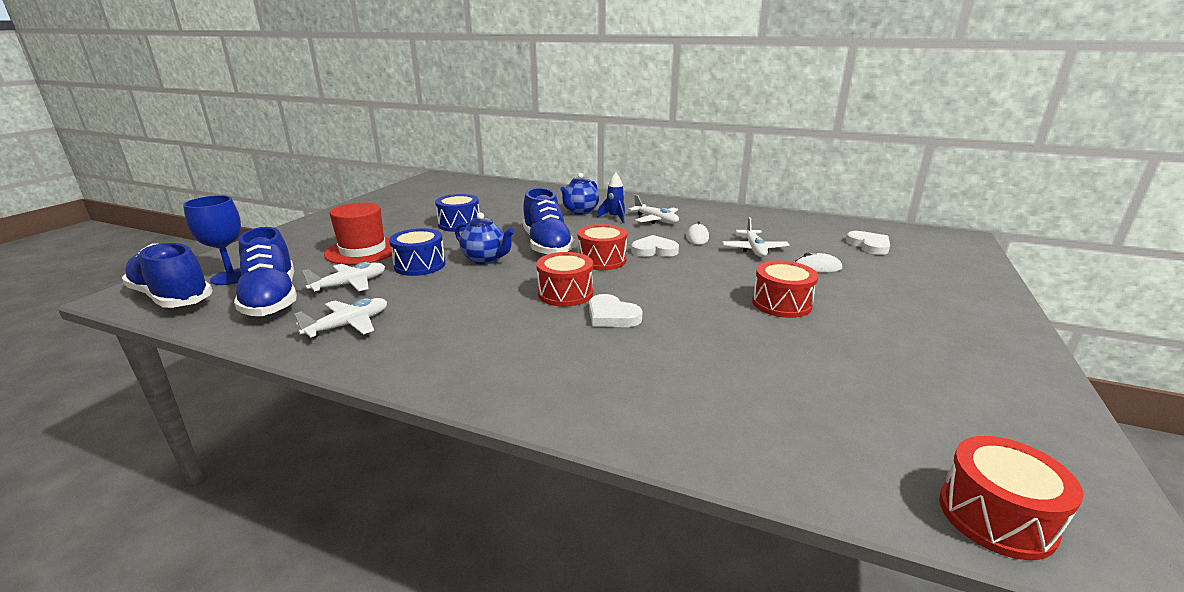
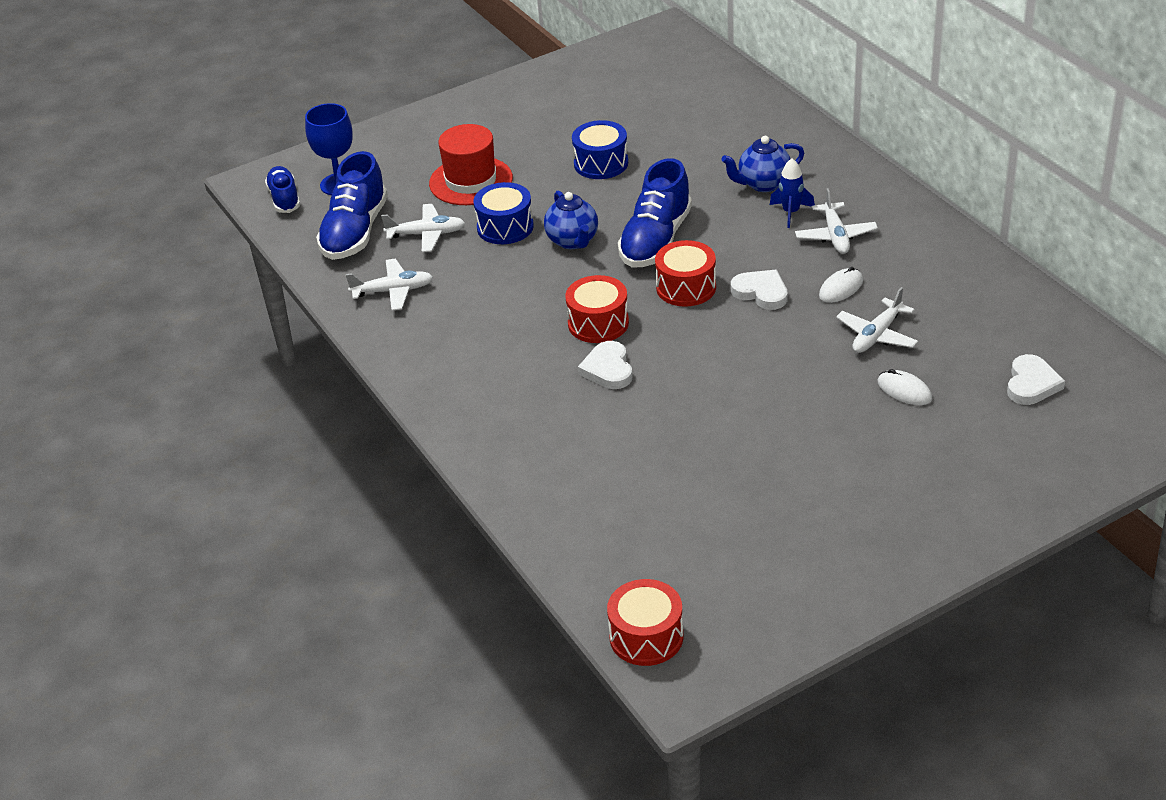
camera: 40 degrees right, 15 degrees up
blue shoe [122,243,213,308] -> blue shoe [265,166,300,213], size x0.59
red drum [752,260,818,318] -> none

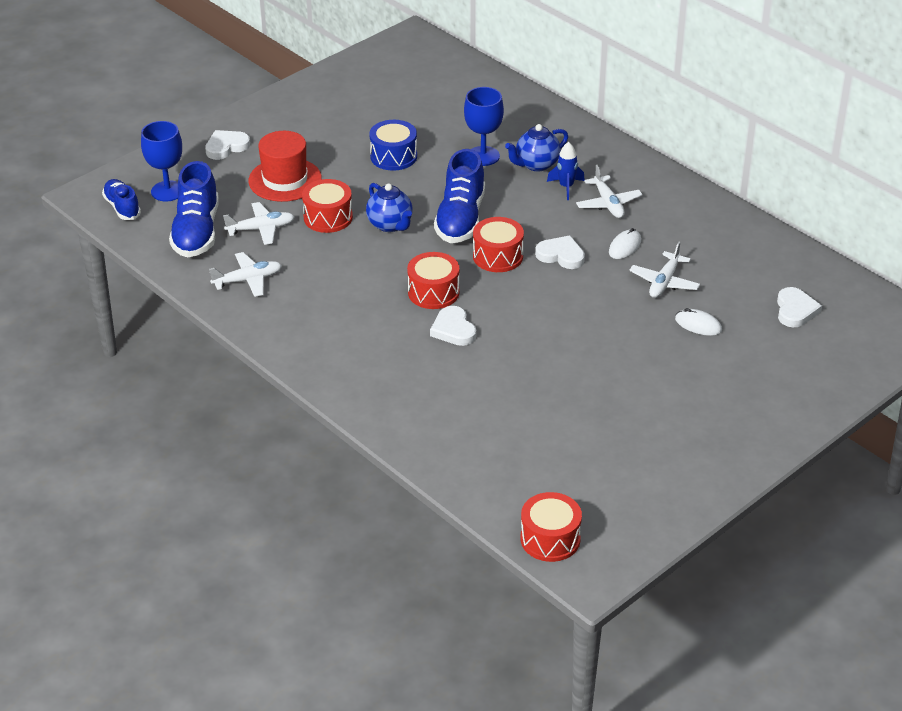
camera: 15 degrees left, 0 degrees up
blue drum [474,182,534,244] -> red drum [302,179,353,233]
none -> white heart [205,130,250,160]
none -> blue goblet [464,87,504,166]

